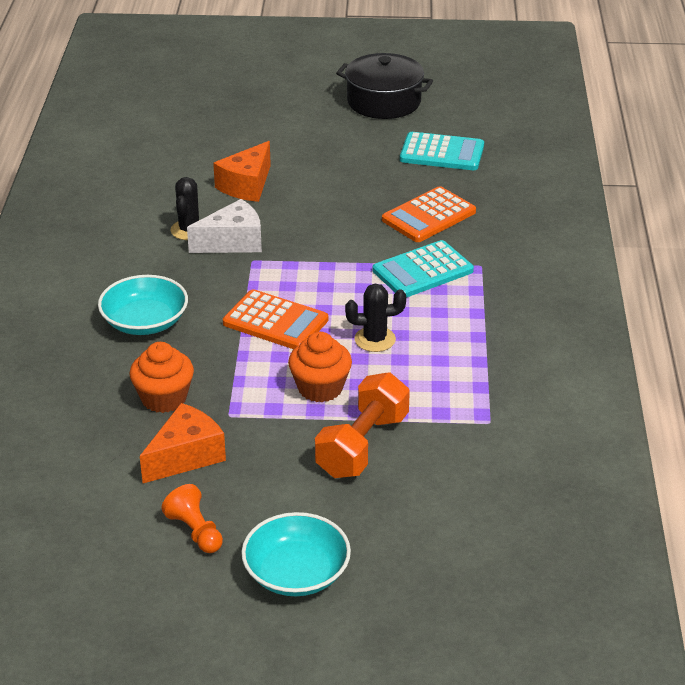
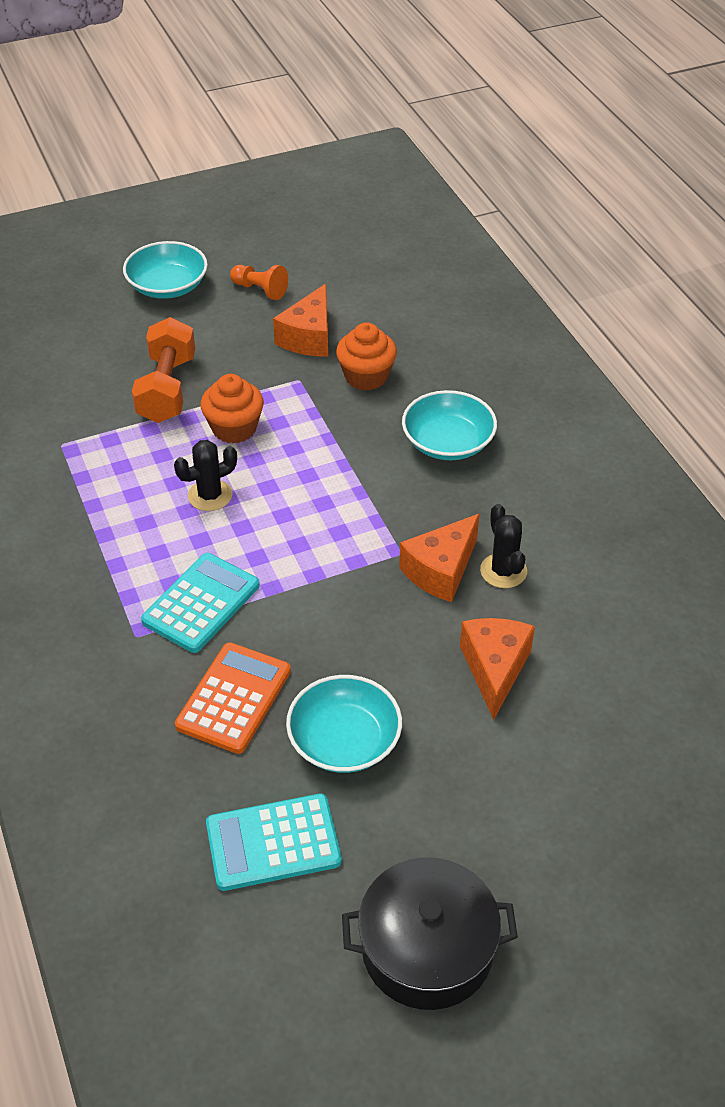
camera: 155 degrees right, 10 degrees up
white cheese [187,199,262,253] -> orange cheese [399,514,479,602]
orange calculator [223,289,328,349] -> none
none -> turquoise bowl [286,675,402,773]

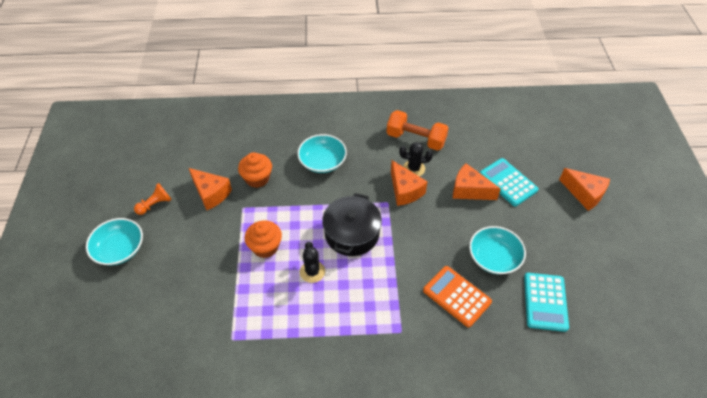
camera: 70 degrees left, 5 degrees up
orange dumbbell [132,317,195,423] -> orange dumbbell moved to [386,110,449,151]
turquoise calculator [141,553,260,653] -> turquoise calculator moved to [480,158,539,206]
black pot [342,857,518,1010] -> black pot moved to [322,193,382,256]
none -> orange cheese [559,168,610,211]

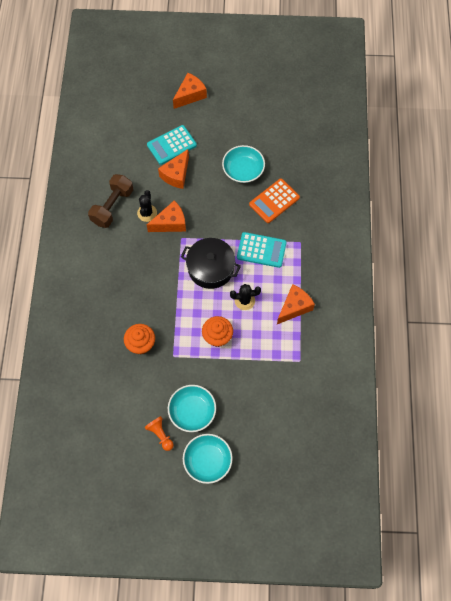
camera: 85 degrees left, 15 degrees up
orange cheese [189,168,232,210] -> orange cheese moved to [277,284,315,324]
turquoise bowl [297,134,347,173] -> turquoise bowl moved to [168,385,216,432]
orange dumbbell [386,110,449,151] -> brown dumbbell [88,174,133,228]
turquoise calculator [524,273,569,332] -> turquoise calculator moved to [237,232,287,268]

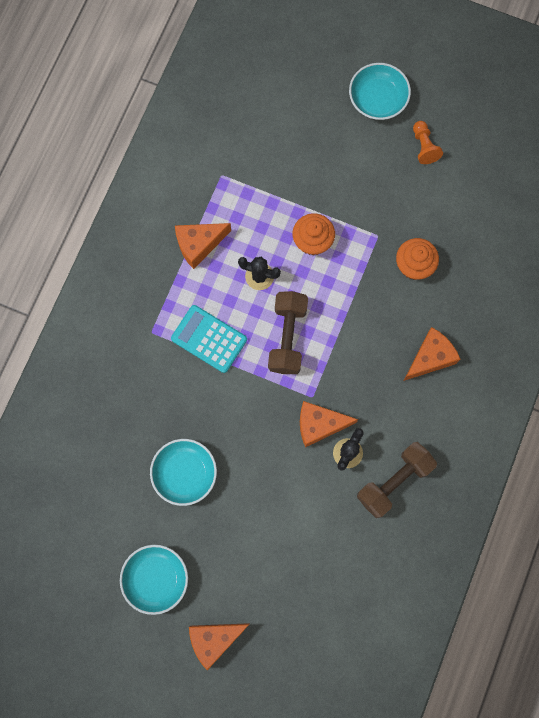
camera: 160 degrees left, 10 degrees up
turquoise calculator [147,125,197,165] -> none
orange cheese [158,149,189,189] -> orange cheese moved to [404,327,460,381]
turquoise bowl [168,385,216,432] -> turquoise bowl moved to [120,545,188,615]
black pot [181,238,241,289] -> brown dumbbell [268,291,308,374]
orange calculator [249,179,300,223] -> none

